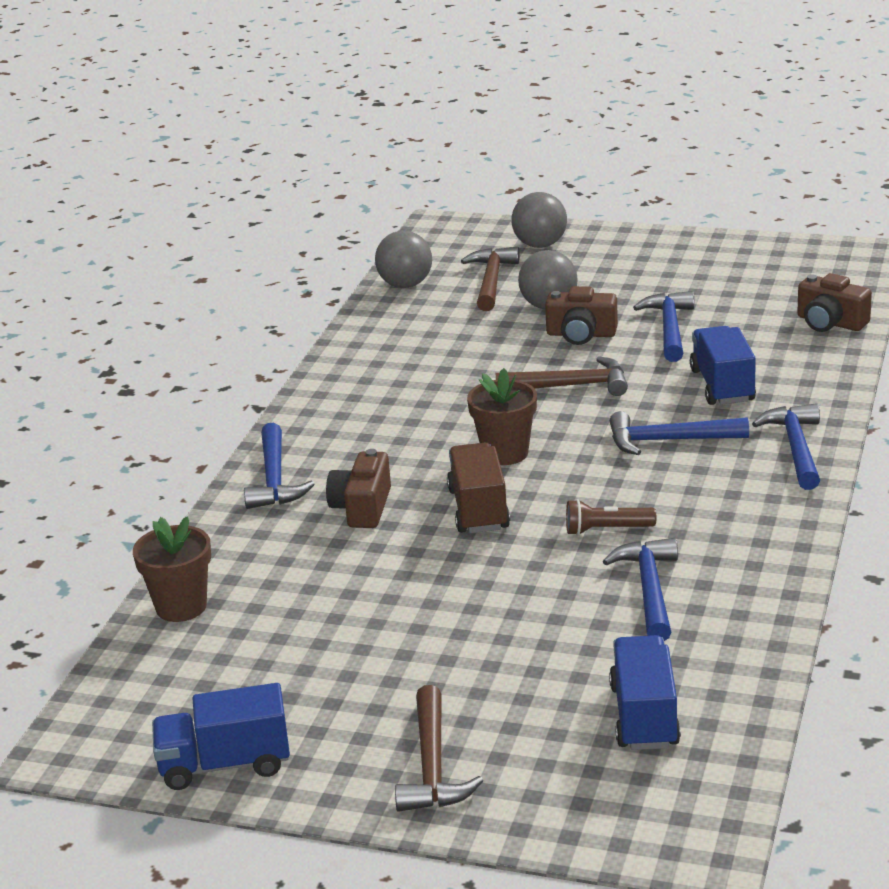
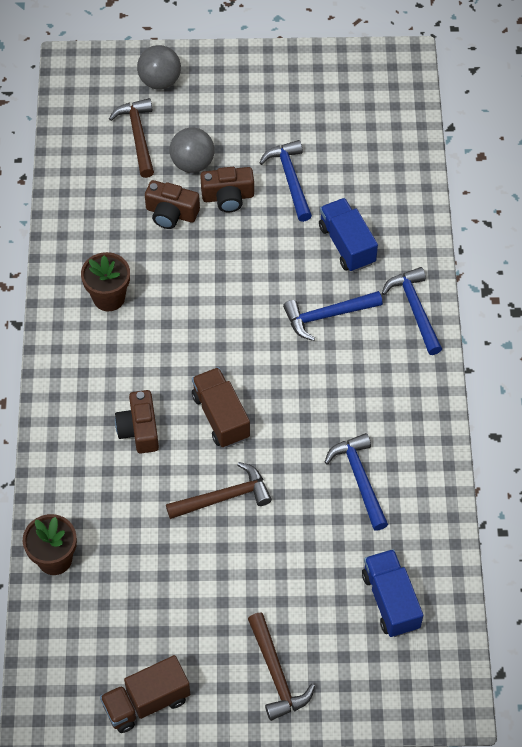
camera: 20 degrees left, 30 degrees up
blue truck [152,683,290,790] -> brown truck [100,655,190,733]
blue hammer [244,423,314,509] -> none
grey ball [375,231,432,288] -> none
brown flower pot [467,368,537,465] -> brown flower pot moved to [81,252,130,311]
brown hammer [496,356,628,396] -> brown hammer moved to [166,462,272,519]
brown flashlight [566,499,656,535] -> none
brown camera [797,273,872,332] -> brown camera moved to [145,180,200,229]

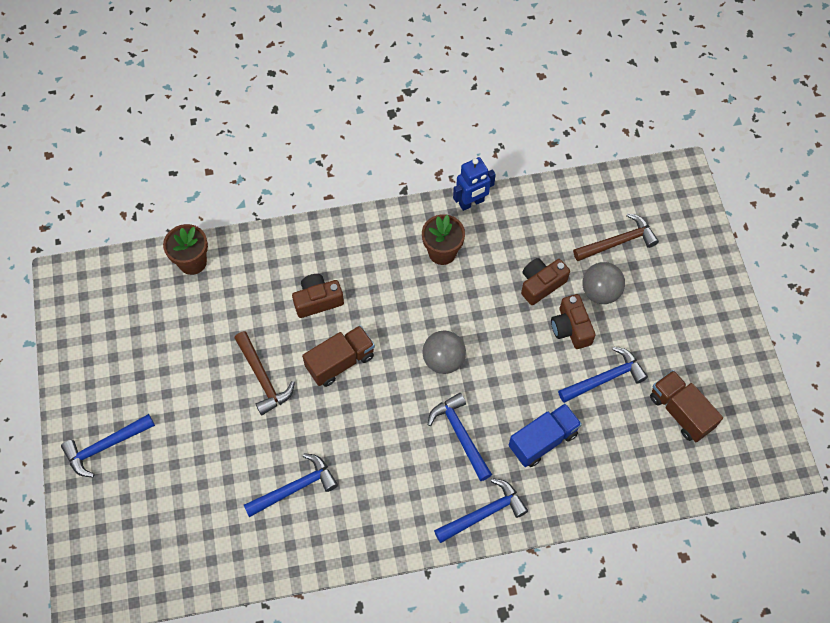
camera: 80 degrees right, 5 degrees up
brown truck [100,655,190,733] -> brown truck moved to [650,370,723,442]
grey ball [137,45,181,90] -> grey ball moved to [422,330,466,374]
brown camera [145,180,200,229] -> brown camera turned 45 degrees clockwise [521,258,570,305]
brown hammer [248,613,315,721] -> blue hammer [61,414,155,477]
blue truck [362,549,423,637] -> none
none -> blue robot [453,157,496,211]

